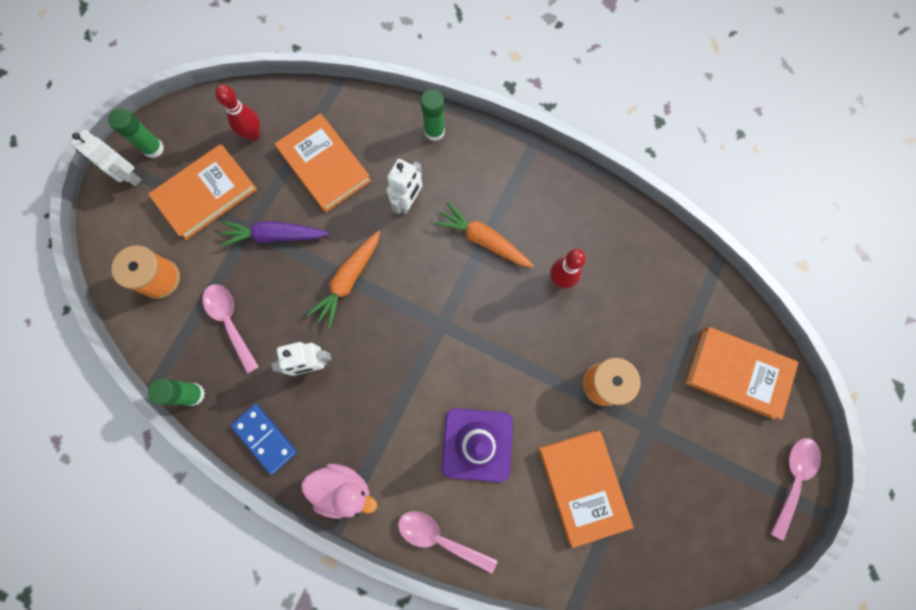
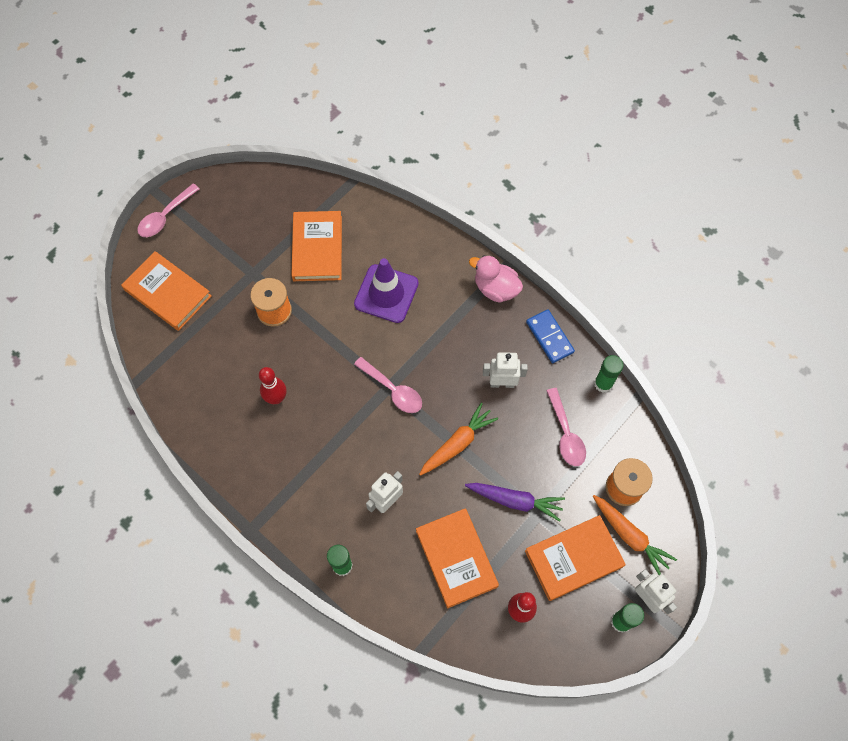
camera: 165 degrees left, 10 degrees down
pink spoon [398,511,498,574] -> pink spoon moved to [354,357,422,413]
orange carrot [434,202,534,268] -> orange carrot moved to [593,495,677,575]

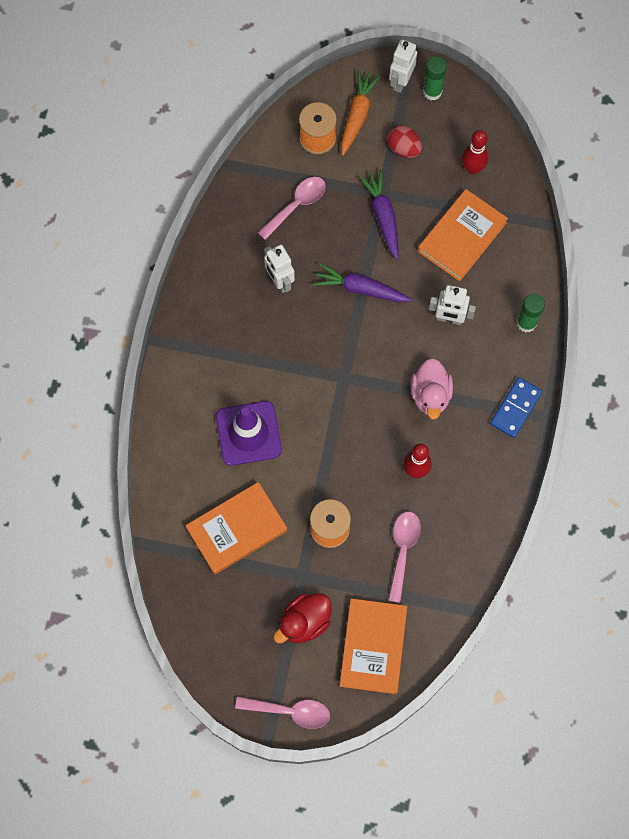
camera: 120 degrees left, 5 degrees up
pink spoon [354,357,422,413] -> pink spoon moved to [388,512,421,603]
orange carrot [419,403,498,476] -> purple carrot [313,263,412,302]
pink duck [469,255,523,303] -> pink duck moved to [411,358,453,420]
orange book [525,515,626,601] -> red egg [387,125,422,158]
blue domino [526,309,575,363] -> blue domino moved to [490,377,543,438]
green glue stick [594,355,623,393] -> none
none -> red duck [273,593,331,643]

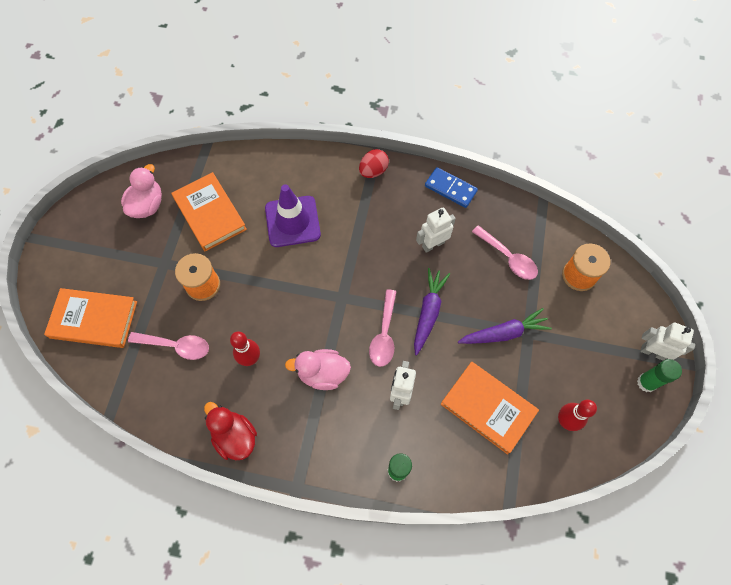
camera: 90 degrees right, 5 degrees down
pink spoon [235,696,330,729] -> pink spoon moved to [369,289,397,367]
red duck [273,593,331,643] -> red duck moved to [204,402,257,460]
orange carrot [341,70,381,156] -> none
red egg [387,125,422,158] -> red egg moved to [359,149,389,178]
blue domino [490,377,543,438] -> blue domino moved to [425,167,478,208]
none -> pink duck [121,164,162,218]

